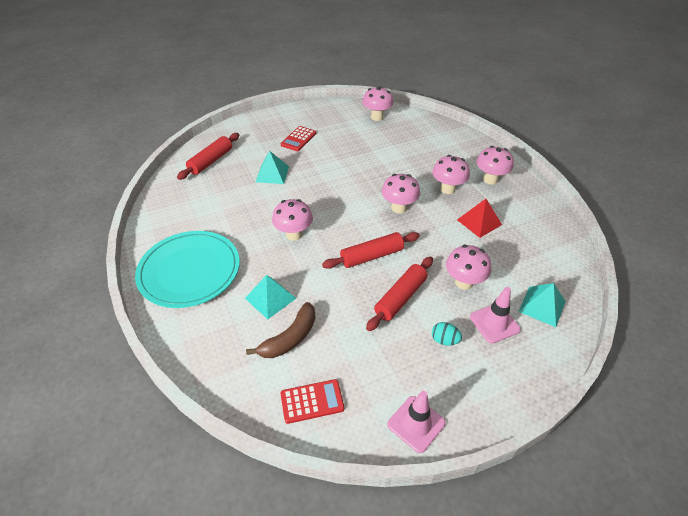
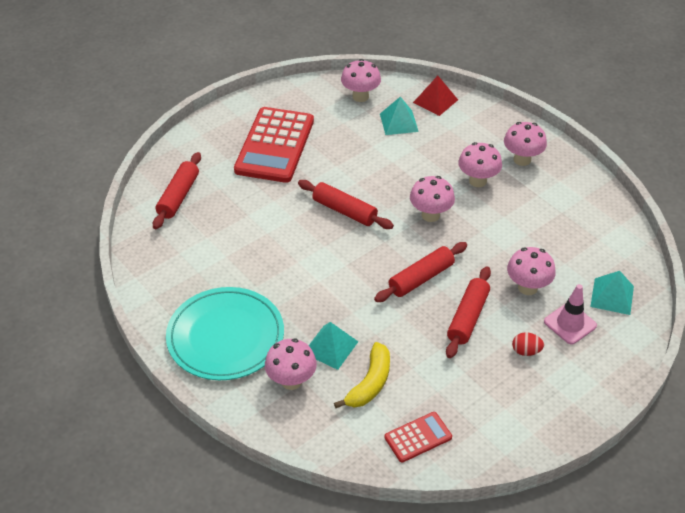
camera: 15 degrees left, 0 degrees up
brown banana [246,302,316,358] -> yellow banana [334,342,390,408]
turquoise pyramid [256,151,289,184] -> turquoise pyramid moved to [380,97,419,135]
pink mushroom [272,199,313,241] -> pink mushroom moved to [265,338,317,390]
red calculator [281,126,316,151] -> red calculator [234,107,314,183], size x2.10
pink traffic cone [387,391,445,453] -> none
turquoise egg [432,322,462,346] -> red egg [512,332,544,356]
red pyramid [457,199,502,238] -> red pyramid moved to [413,76,458,116]
none -> red rolling pin [298,180,394,229]

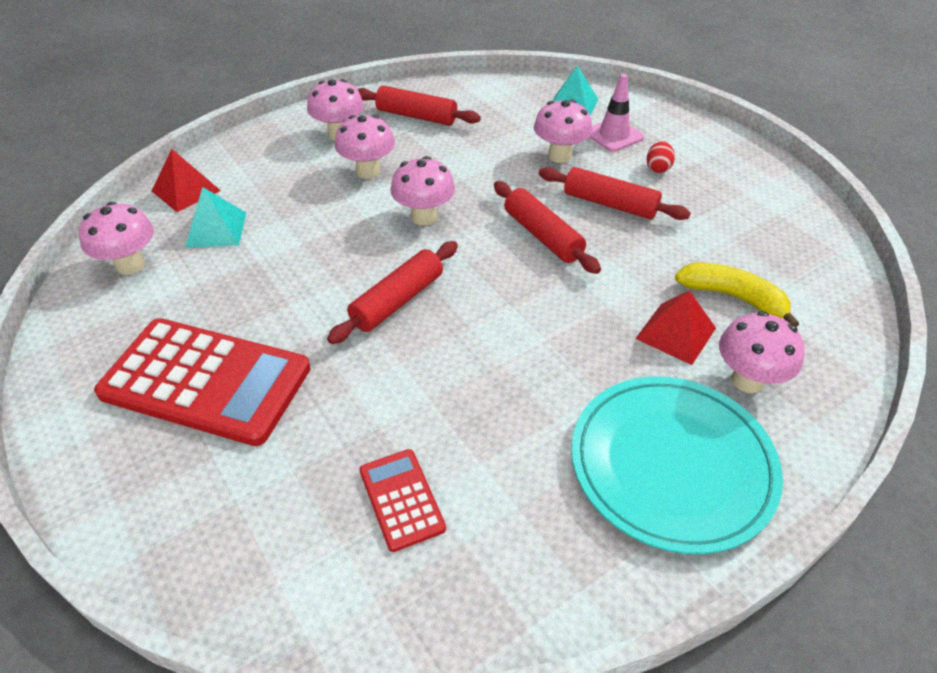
camera: 85 degrees left, 0 degrees up
red rolling pin [153,152,201,229] -> red rolling pin moved to [357,85,481,126]
turquoise pyramid [309,322,358,370] -> red pyramid [635,290,716,365]
red calculator [384,412,452,463] -> red calculator moved to [360,449,446,552]

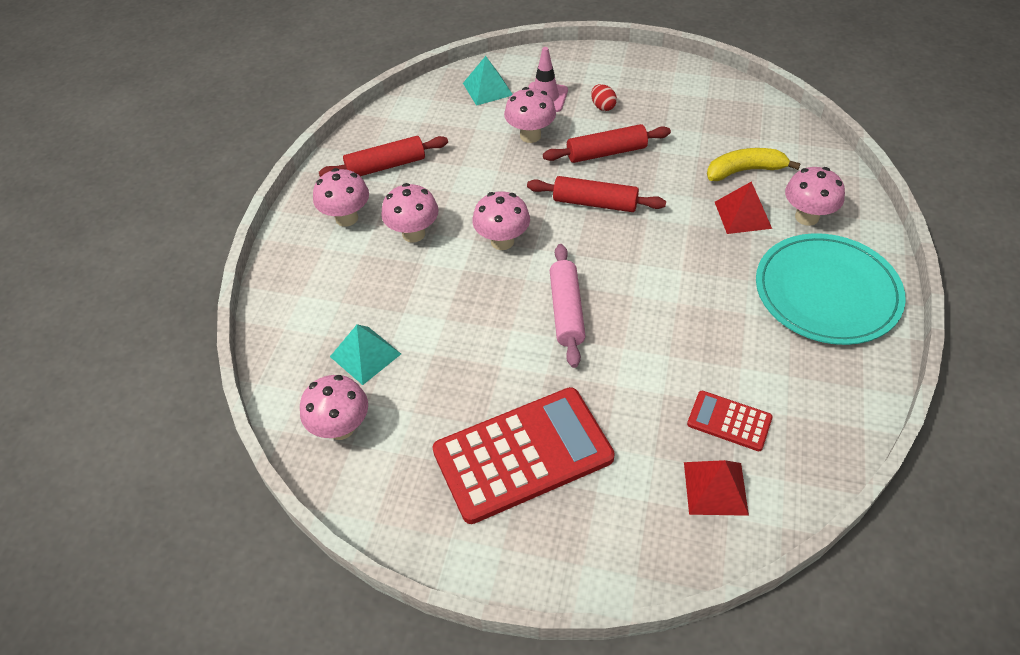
camera: 40 degrees left, 5 degrees up
red pyramid [152,149,221,212] -> red pyramid moved to [684,460,749,516]
red rolling pin [327,241,458,344] -> pink rolling pin [550,244,586,368]

